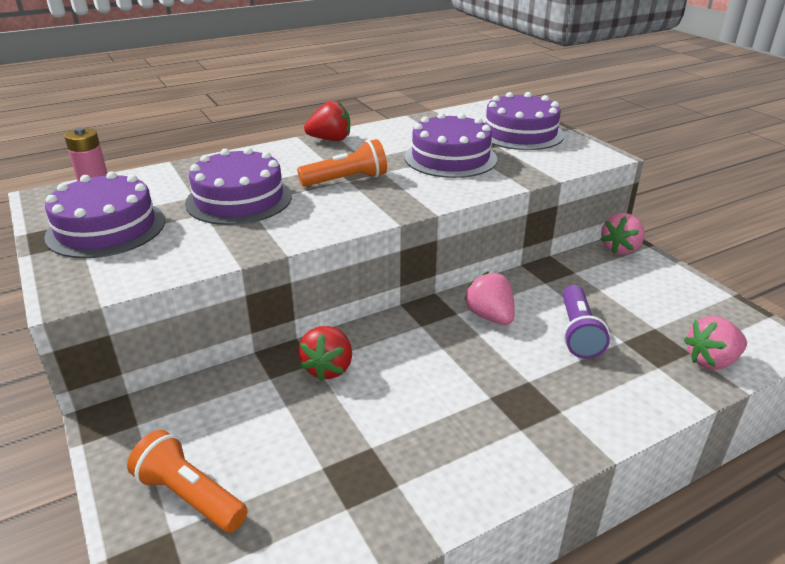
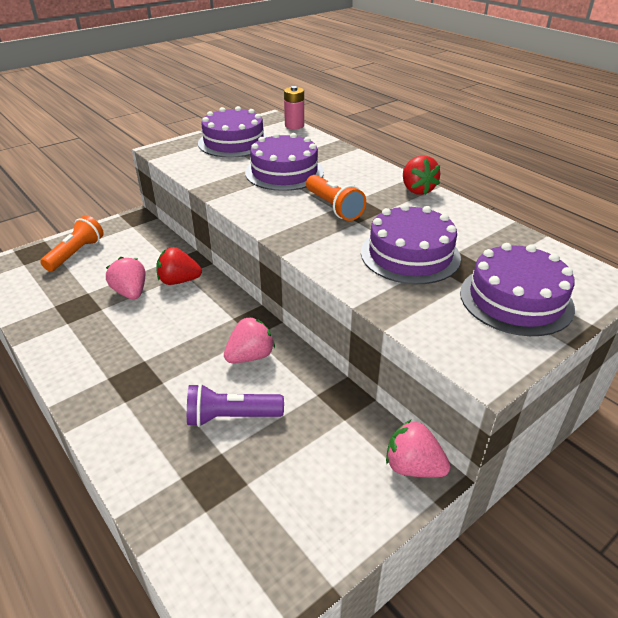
camera: 80 degrees right, 5 degrees up
pink strawberry [684,316,747,370] -> pink strawberry moved to [106,257,146,299]

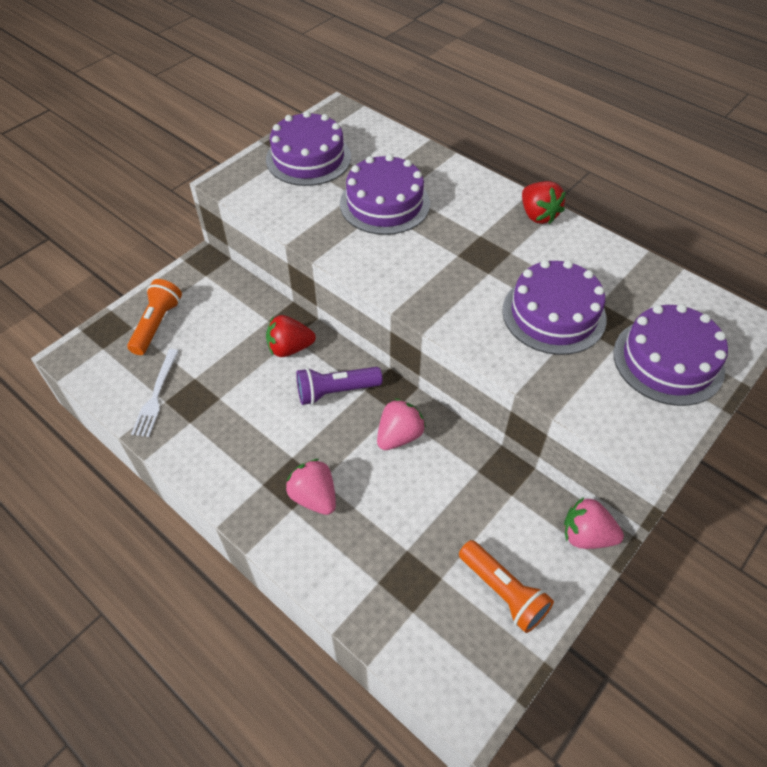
camera: 10 degrees left, 15 degrees up
pink strawberry [106,257,146,299] -> pink strawberry moved to [286,459,336,515]
purple flashlight [187,383,284,427] -> purple flashlight moved to [296,367,382,405]
pink battery [284,86,304,129] -> none
orange flashlight [306,175,366,221] -> orange flashlight moved to [459,540,554,633]
none -> white fork [131,349,179,437]

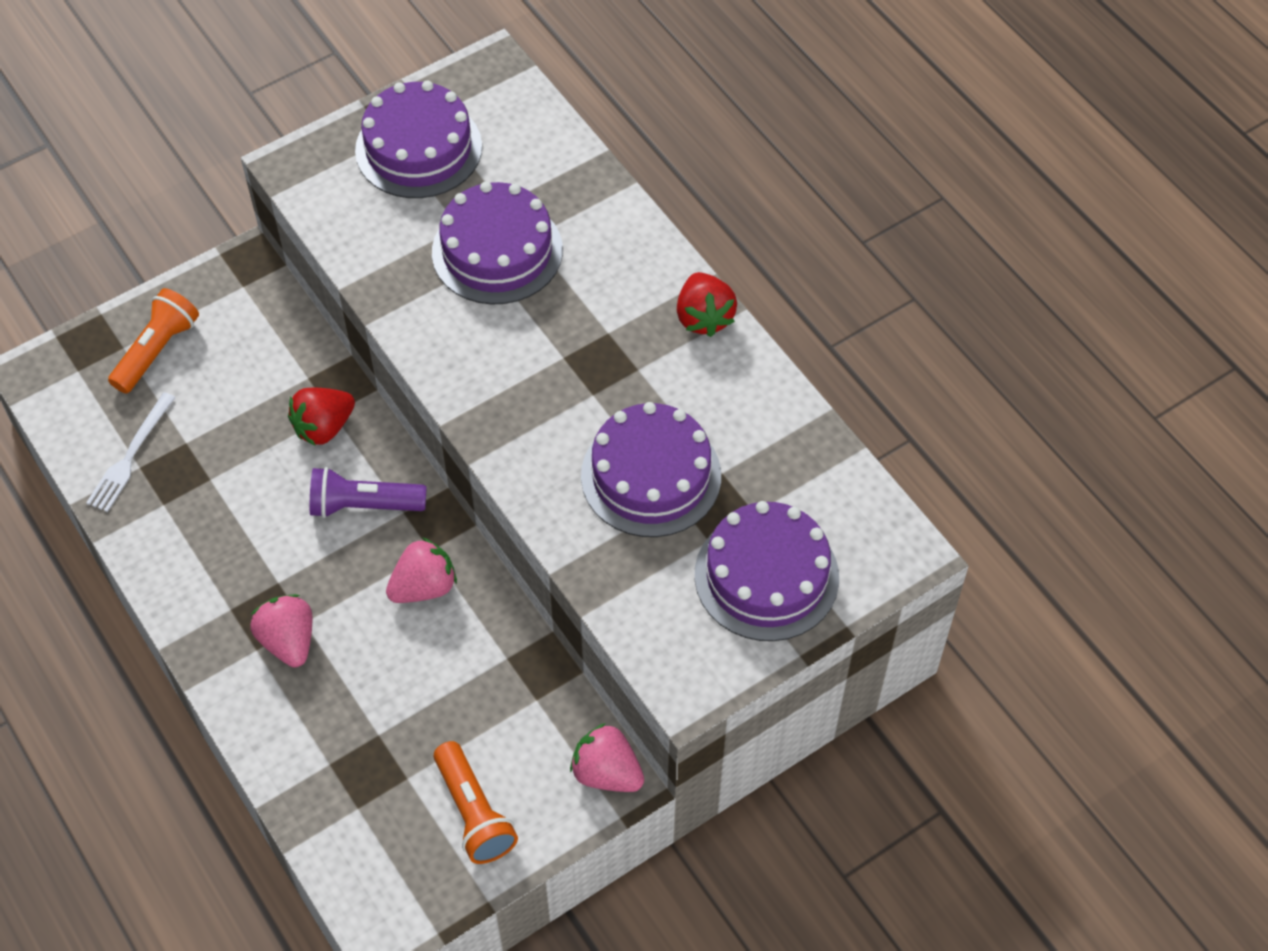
camera: 15 degrees right, 5 degrees up
red strawberry [266,315,316,357] -> red strawberry turned 45 degrees counterclockwise [288,388,355,446]

